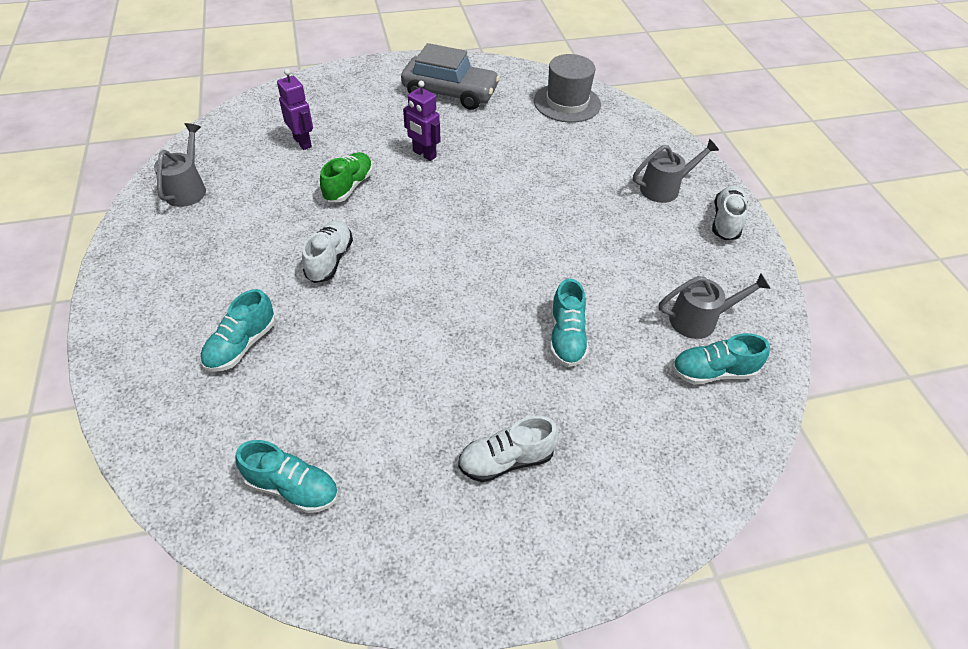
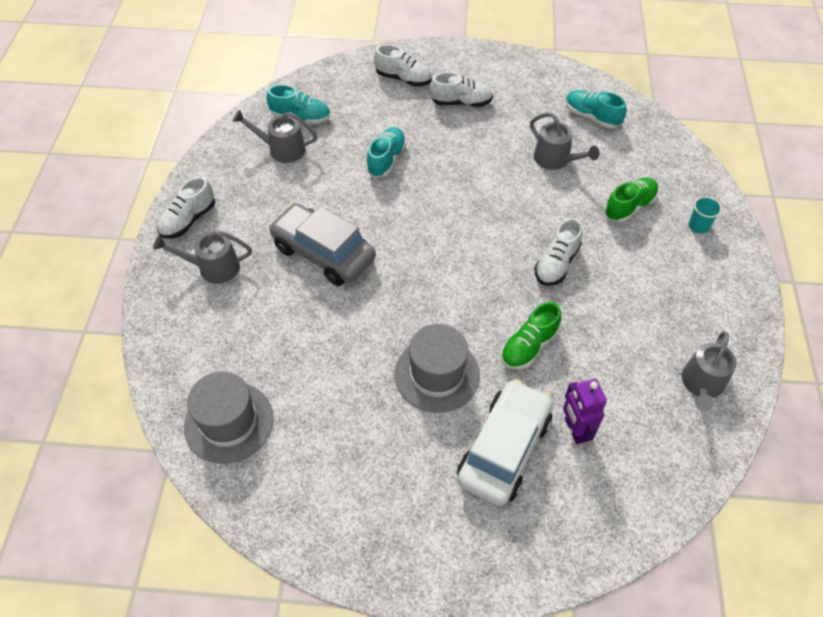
camera: 160 degrees left, 5 degrees up
turquoise shoe [201,289,275,372] -> green shoe [604,177,659,223]
grey car [401,43,500,110] -> grey car moved to [268,203,376,286]
purple robot [403,81,440,161] -> grey hat [395,324,480,413]
none -> white shoe [374,44,432,86]
none -> white car [457,379,553,506]
none -> grey watering can [530,112,600,170]
none -> turquoise cup [689,197,722,234]

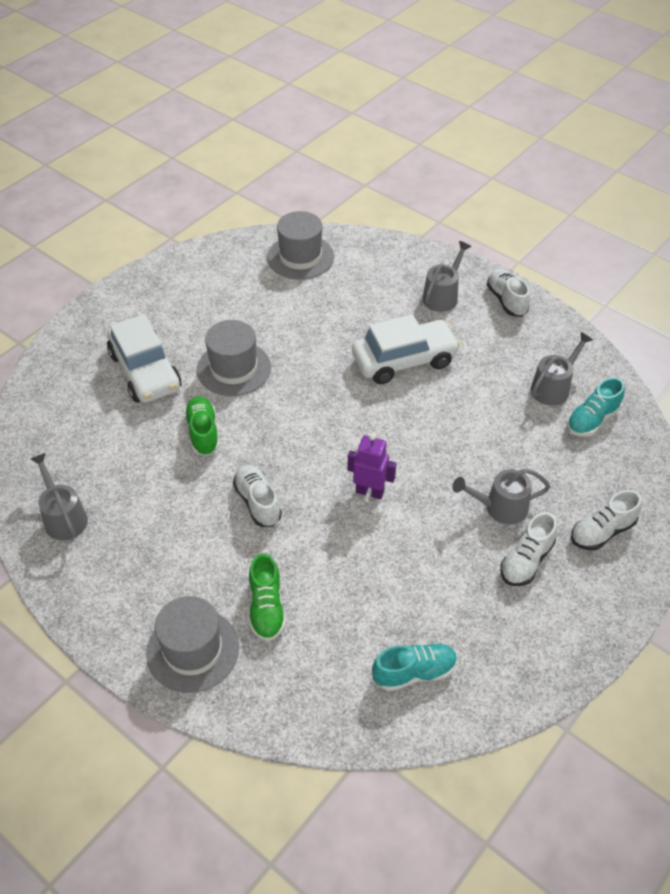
camera: 125 degrees right, 5 degrees down
grey car [268,203,376,286] -> white car [352,314,460,384]
turquoise shoe [366,127,407,177] -> none
grey watering can [530,112,600,170] -> grey watering can moved to [452,468,551,525]
purple robot [563,379,607,444] -> purple robot moved to [347,434,396,499]
turquoise cup [689,197,722,234] -> grey hat [146,596,239,693]

